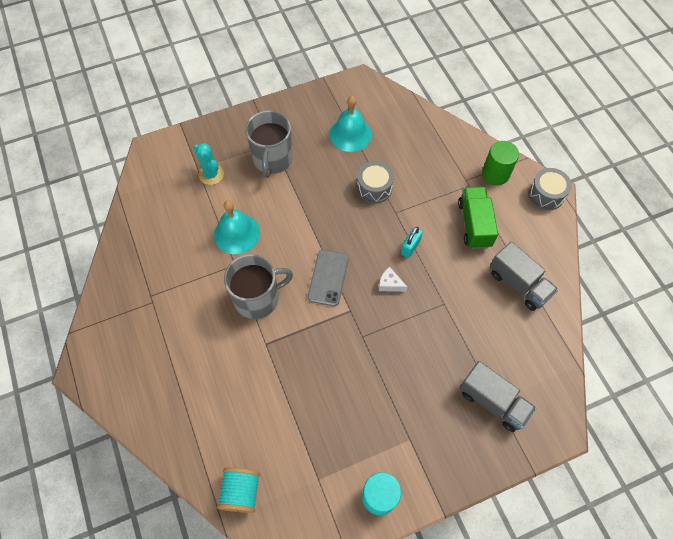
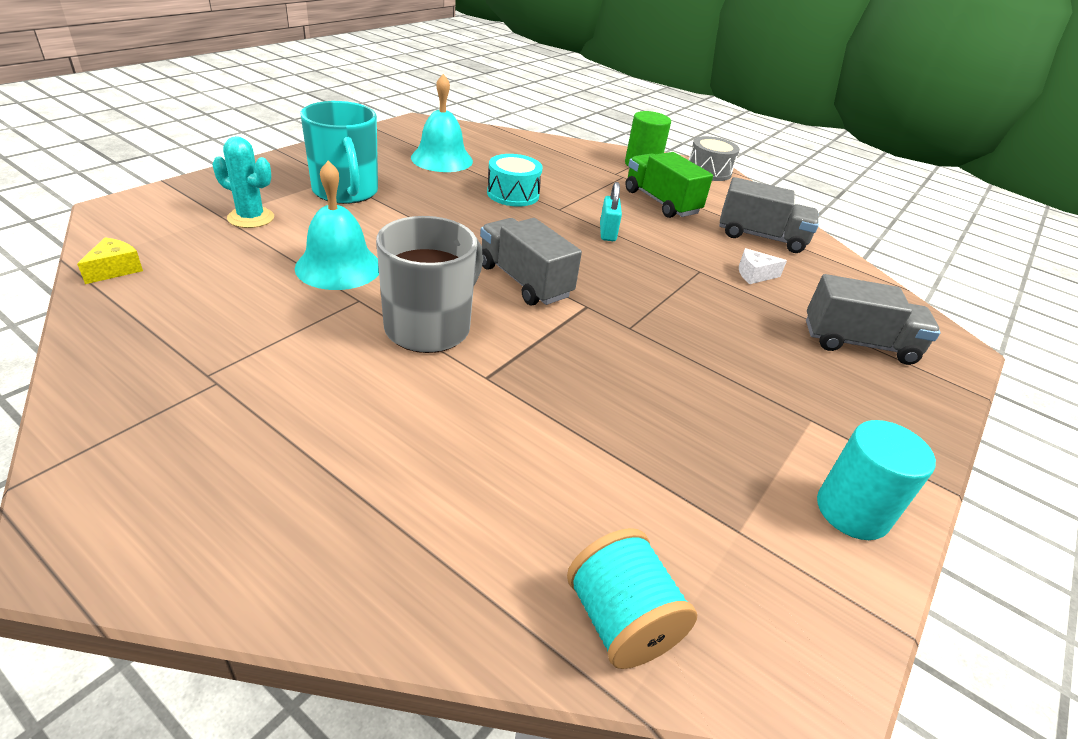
camera: 35 degrees left, 25 degrees down
grey mug [245,110,293,178] -> turquoise mug [300,101,378,204]
grey phone [308,250,349,306] -> grey truck [480,218,582,305]
grey drum [357,161,394,203] -> turquoise drum [487,154,543,207]
white cheese [379,267,407,292] -> white cheese moved to [739,248,787,284]
none -> yellow cheese [77,238,143,284]

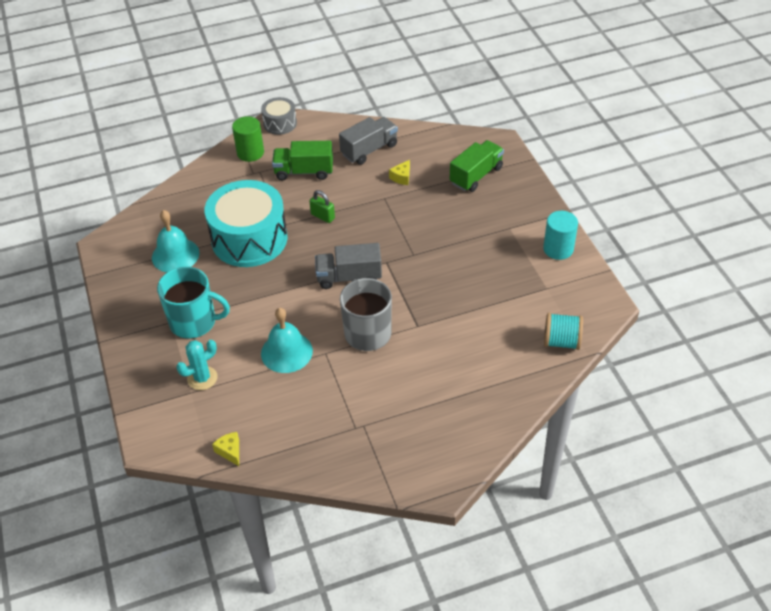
camera: 50 degrees left, 10 degrees up
turquoise drum [487,154,543,207] -> turquoise drum [205,180,288,267], size x2.03
turquoise padlock [600,182,622,241] -> green padlock [310,190,335,223]
white cheese [739,248,787,284] -> yellow cheese [389,160,410,185]
grey truck [806,274,941,365] -> green truck [450,140,504,192]

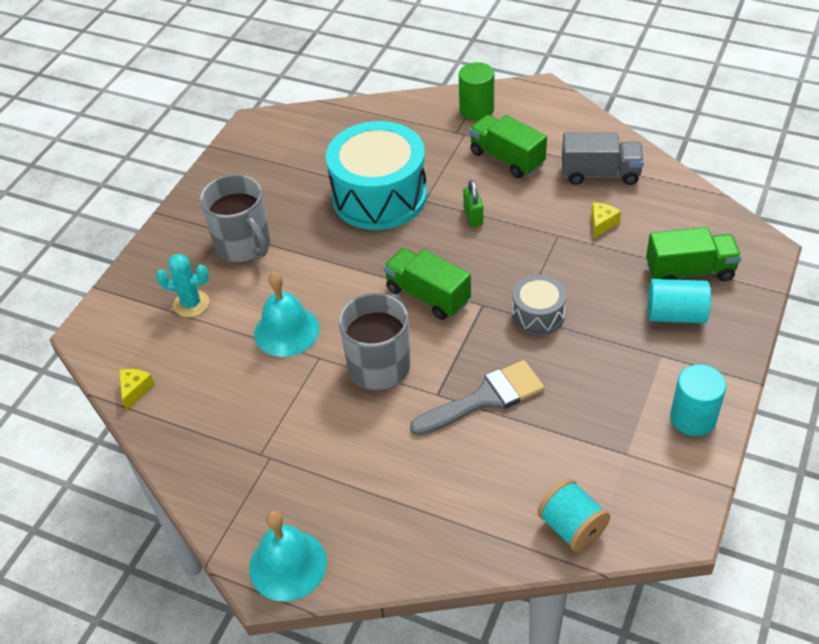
camera: 45 degrees right, 0 degrees up
turquoise bell [152,210,199,272] -> turquoise bell moved to [249,510,327,602]
turquoise mug [157,267,230,338] -> grey mug [200,174,270,263]
grey drum [261,97,297,135] -> grey drum moved to [512,275,566,335]
grey truck [315,243,382,289] -> green truck [383,248,471,320]
yellow cheese [389,160,410,185] -> yellow cheese turned 135 degrees clockwise [591,202,621,238]
none -> grey brush [410,360,544,436]
none -> turquoise cylinder [648,279,711,323]

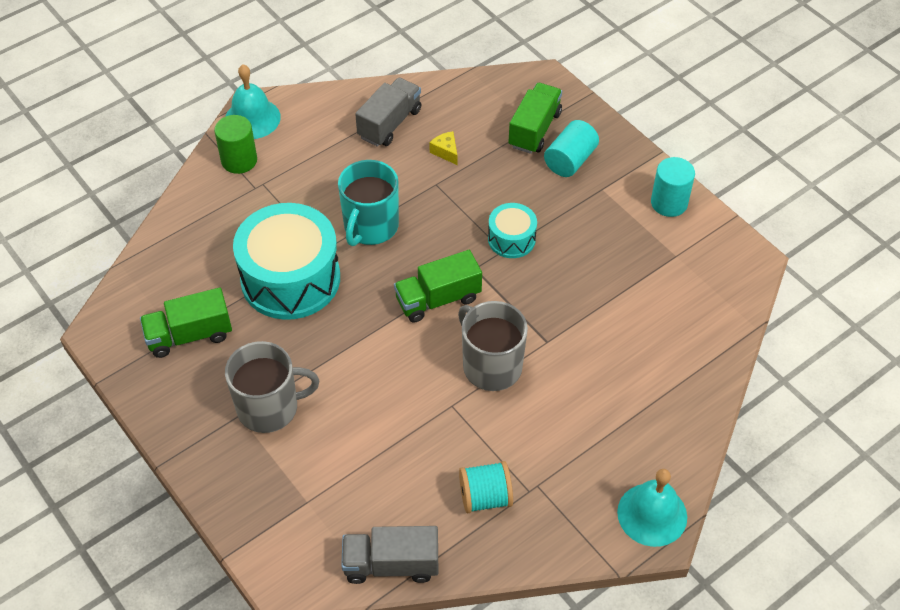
camera: 65 degrees left, 5 degrees up
yellow cheese [119,369,155,411] -> grey truck [341,526,439,584]
turquoise cactus [156,253,210,317] -> none
turquoise bell [254,272,320,357] -> turquoise bell moved to [225,65,281,139]
grey brush [410,360,544,436] -> none
green padlock [463,180,483,227] -> turquoise mug [338,160,399,246]
green truck [469,115,547,178] -> green truck moved to [140,288,232,358]
grey drum [512,275,566,335] -> turquoise drum [488,203,537,258]
turquoise spool [537,479,610,552] -> turquoise spool moved to [459,461,513,513]

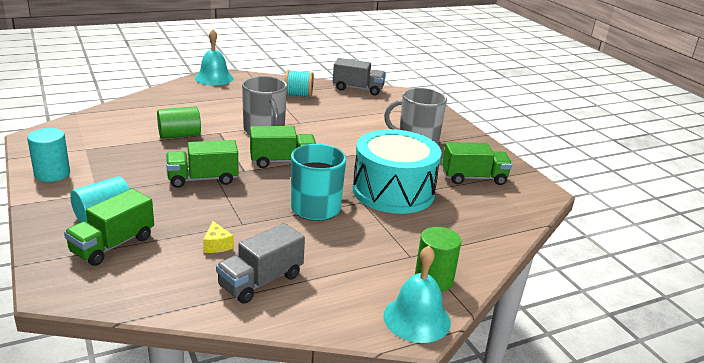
camera: 170 degrees left, 25 degrees down
turquoise drum [488,203,537,258] -> green truck [166,140,238,188]
none -> green cylinder [157,106,201,139]

